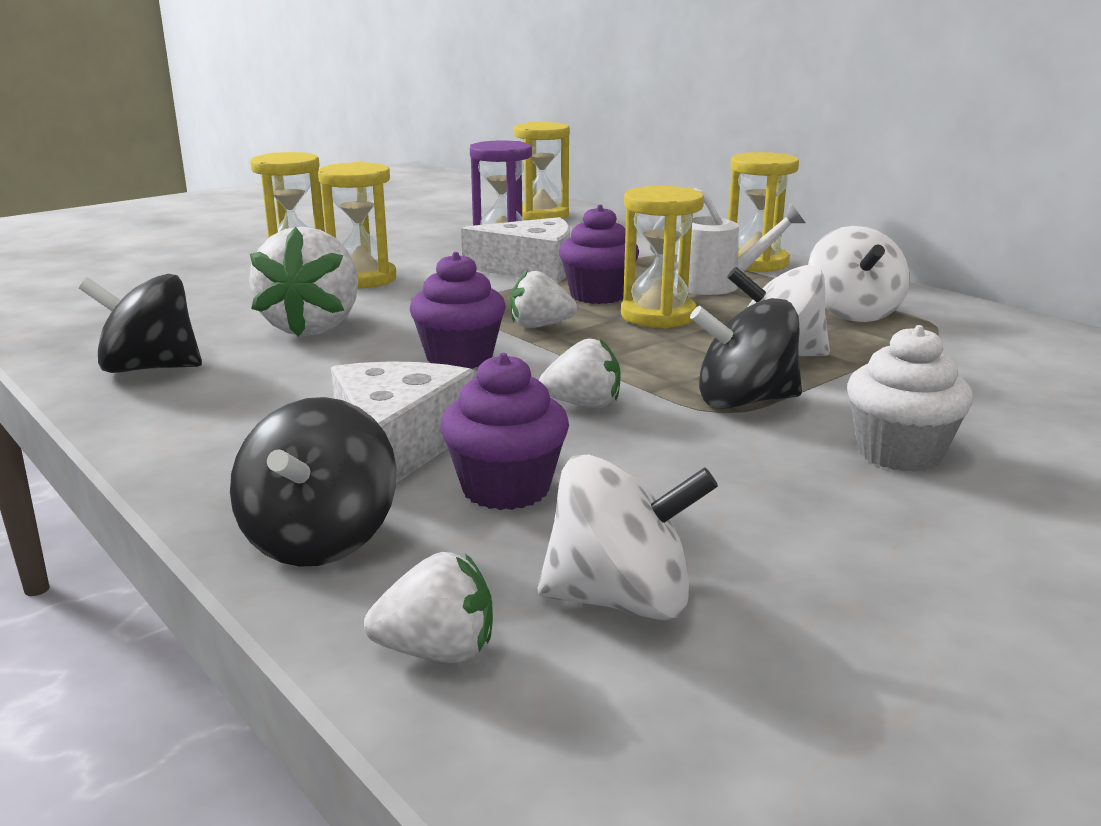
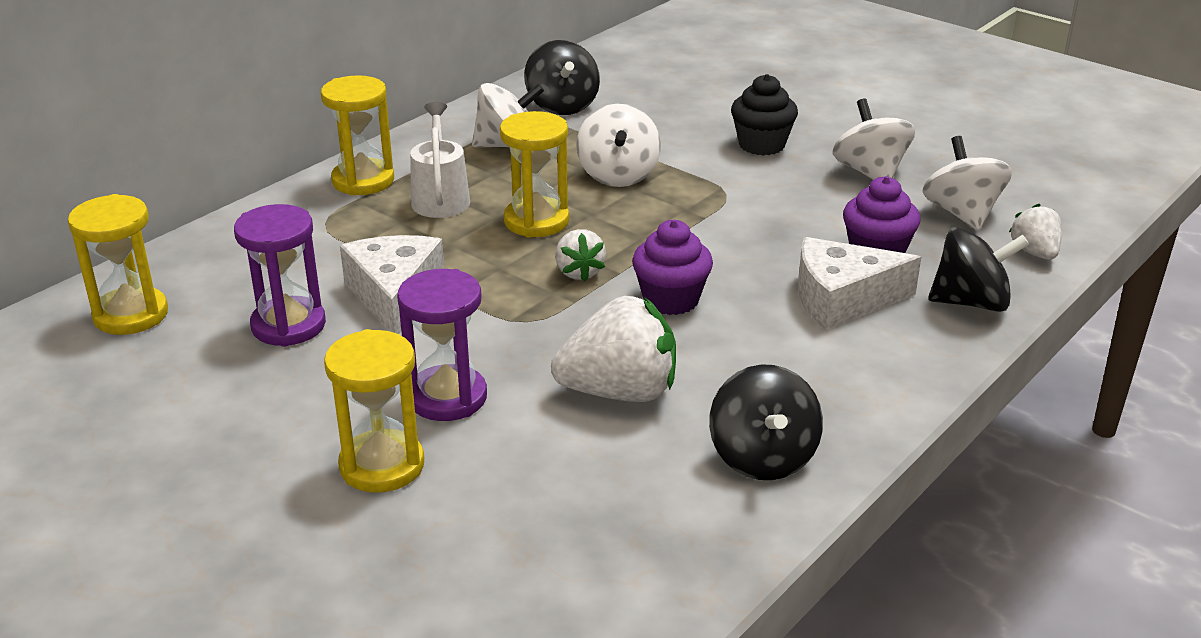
camera: 100 degrees left, 10 degrees up
yellow hourglass [318,162,396,289] -> purple hourglass [397,269,487,421]
white strawberry [539,338,621,408] -> none
purple cupcake [559,205,639,304] -> none
black spinning top [690,298,802,409] -> black spinning top moved to [524,40,600,115]
white cupcake [847,325,973,472] -> black cupcake [731,74,798,156]
none -> white spinning top [833,99,915,180]

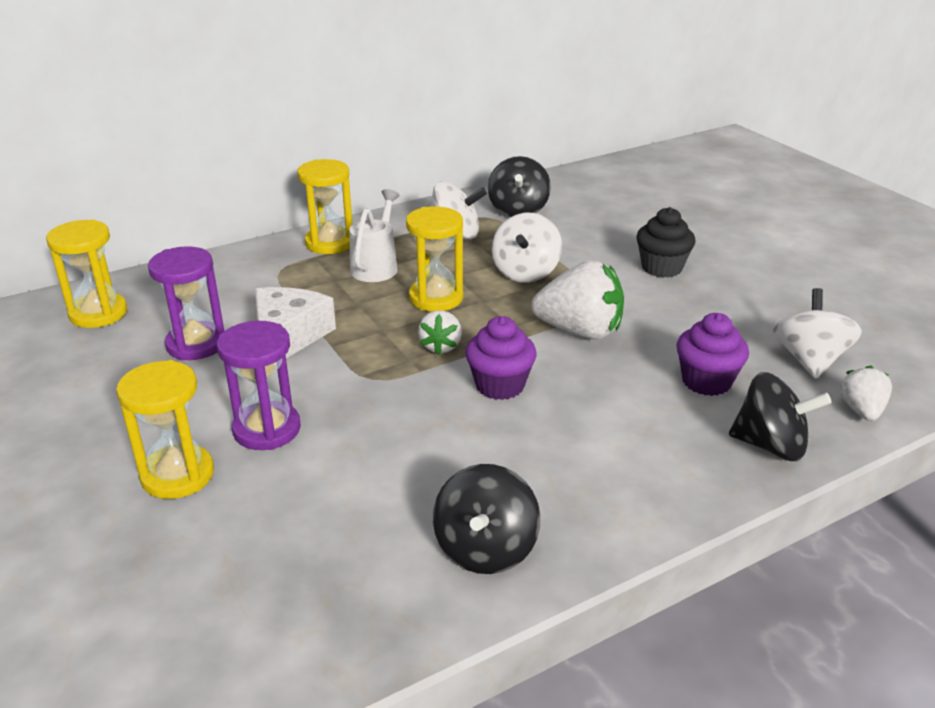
camera: 20 degrees right, 0 degrees up
white strawberry [551,296,676,402] -> white strawberry moved to [531,261,624,340]
white cheese [798,237,921,330] -> none
white spinning top [833,99,915,180] -> none

